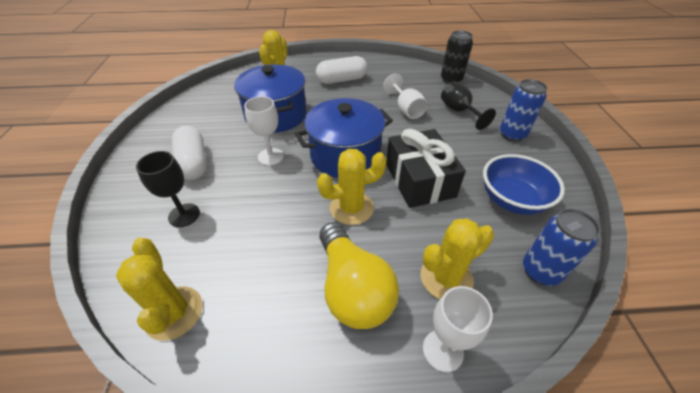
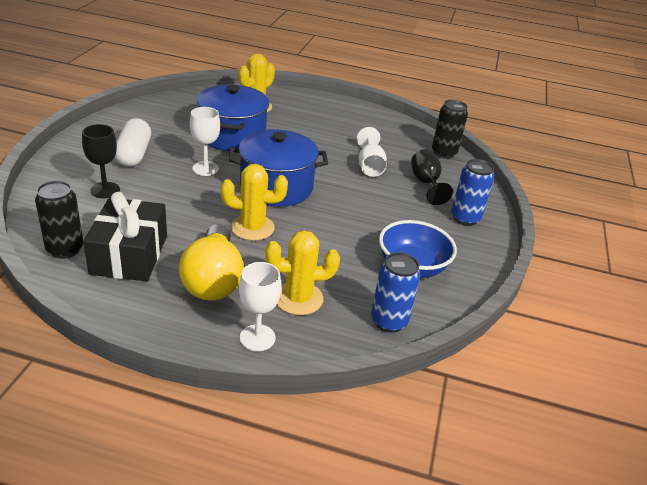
camera: 15 degrees right, 10 degrees down
yellow cactus [116,238,203,341] -> black can [35,181,83,259]
white capsule [316,56,368,84] -> none
black gift [386,129,466,208] -> black gift moved to [83,192,167,281]

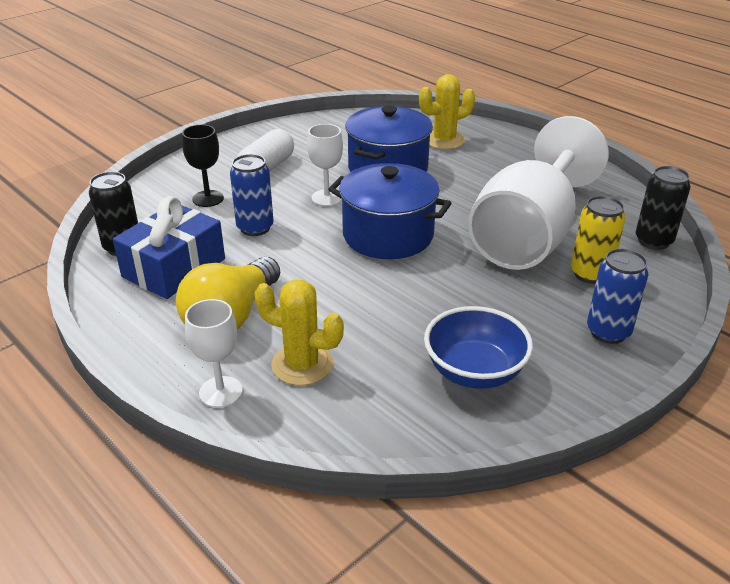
camera: 35 degrees right, 0 degrees up
black gift [83,192,167,281] -> blue gift [113,196,225,299]
yellow cactus [221,164,288,241] -> none
white goblet [357,127,387,177] -> white goblet [468,116,609,270], size x2.40
blue can [371,252,421,333] -> blue can moved to [230,154,274,236]
black goblet [411,149,453,205] -> yellow can [571,196,626,284]

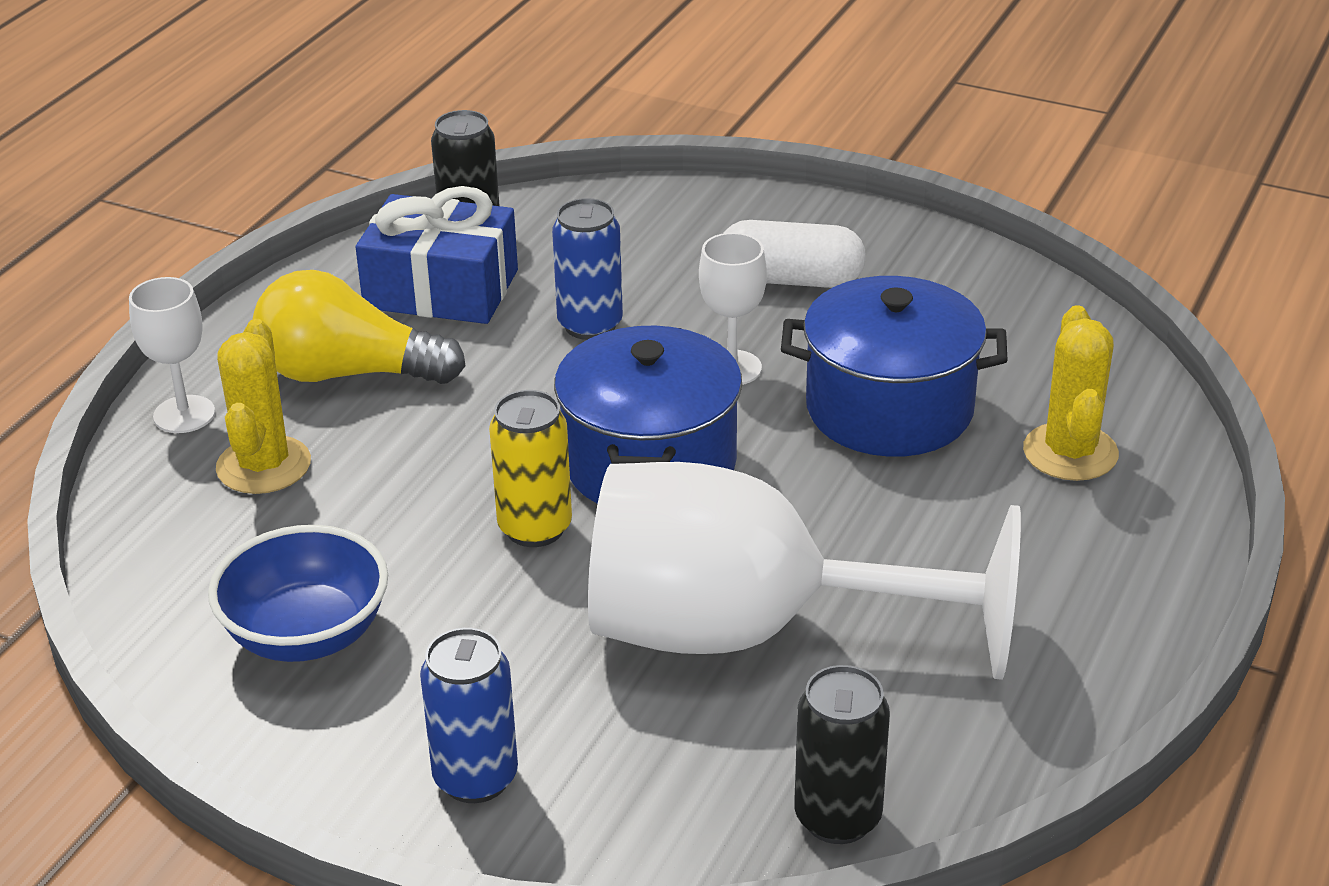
camera: 70 degrees right, 0 degrees up
black goblet [182,124,224,207] -> none
yellow cactus [419,74,475,149] -> yellow cactus turned 45 degrees clockwise [1023,305,1119,481]
yellow can [571,196,626,284] -> yellow can moved to [489,390,572,547]

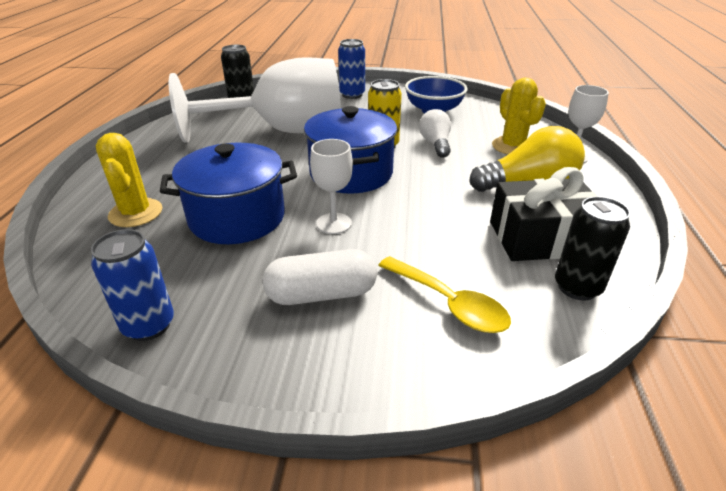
camera: 160 degrees right, 0 degrees up
blue gift [356,186,518,324] -> black gift [490,167,599,261]
blue can [552,198,623,340] -> blue can moved to [91,229,174,341]
none -> yellow spoon [378,256,511,333]
none -> white light bulb [419,109,451,158]

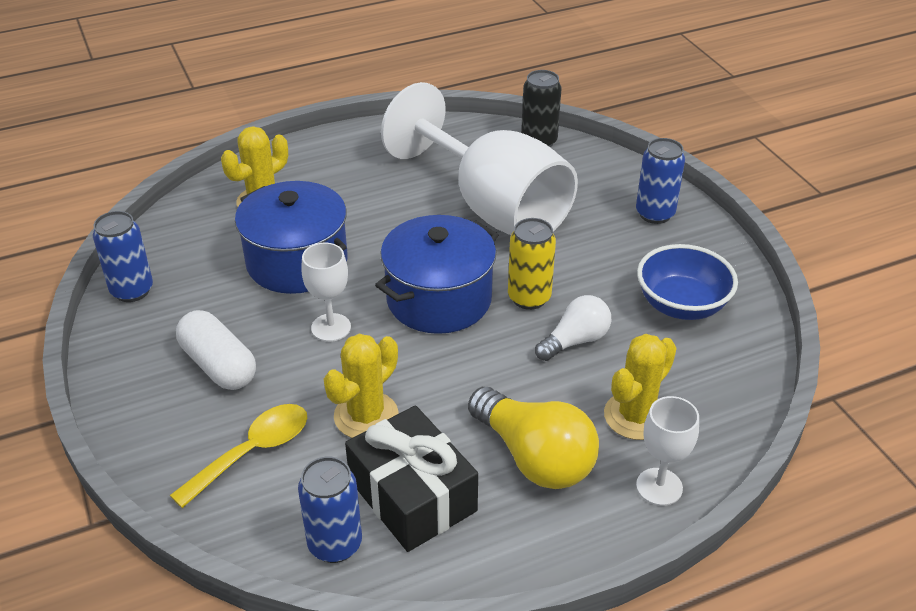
camera: 60 degrees right, 5 degrees up
yellow spoon [378,256,511,333] -> yellow spoon turned 150 degrees counterclockwise [170,404,307,508]
black can [555,196,630,300] -> blue can [298,457,362,563]
none -> yellow cactus [324,334,399,438]

